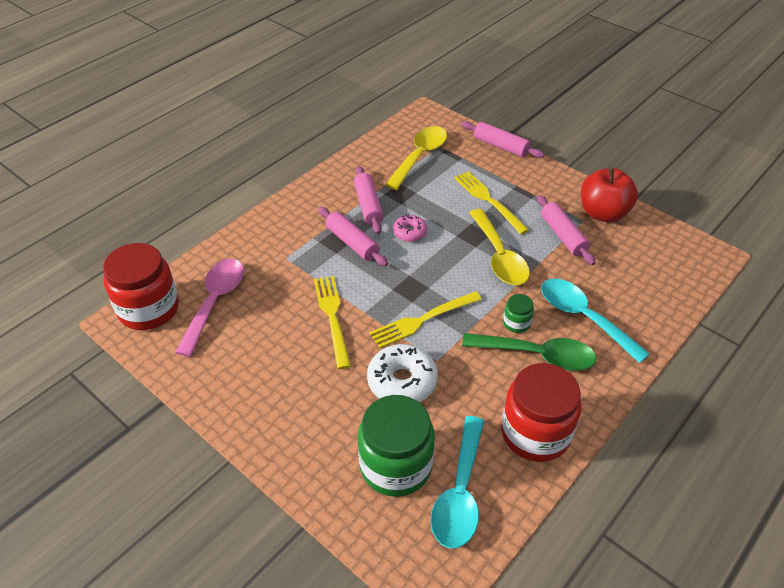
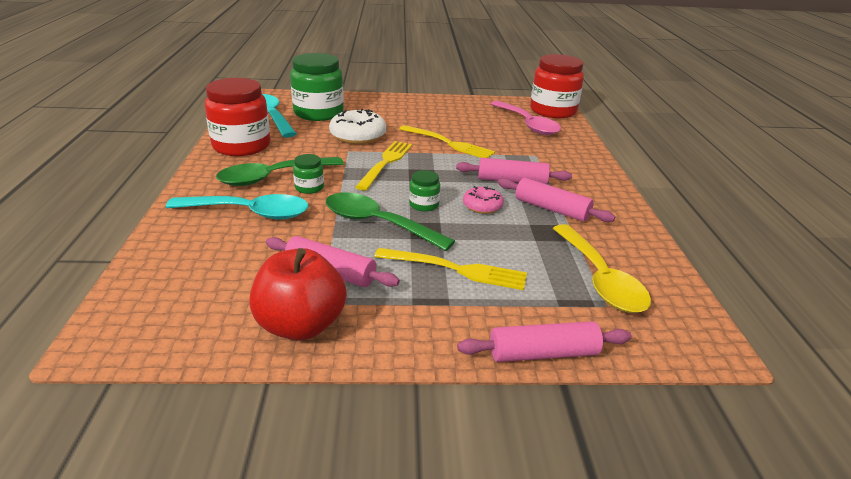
camera: 135 degrees right, 15 degrees down
yellow spoon [469,209,530,285] -> green spoon [326,193,455,251]
none -> green jar [409,170,440,211]

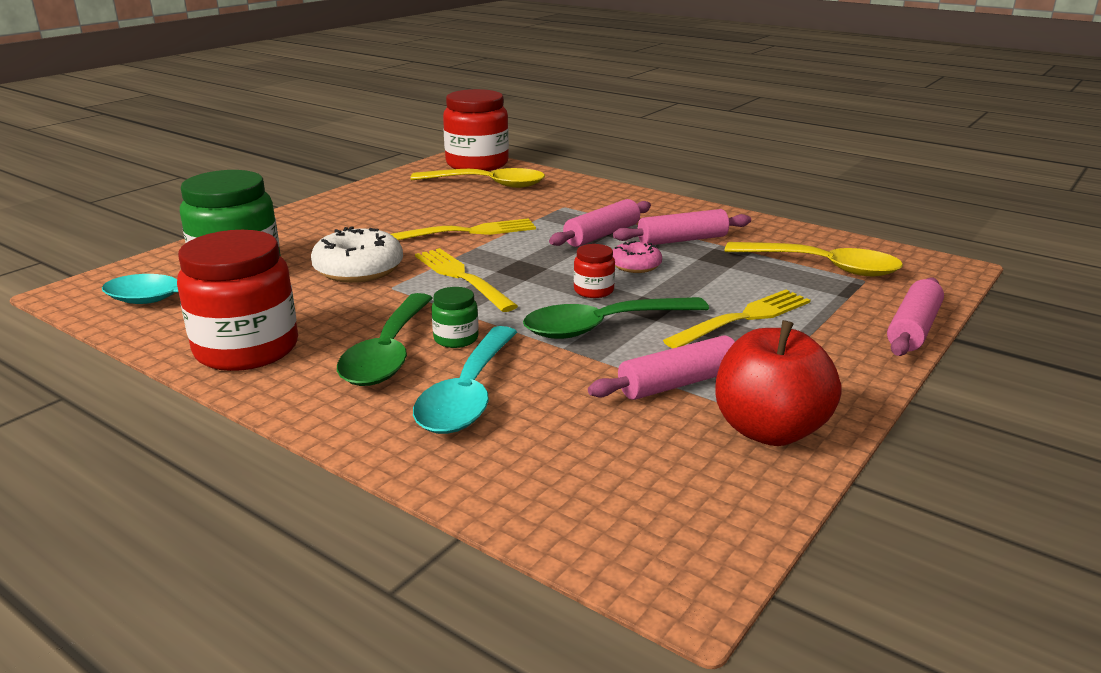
camera: 50 degrees left, 5 degrees down
turquoise spoon [166,194,309,220] -> turquoise spoon turned 150 degrees clockwise [413,326,517,434]
green jar [409,170,440,211] -> red jar [574,244,615,298]
pink spoon [491,101,561,135] -> yellow spoon [410,168,545,188]

